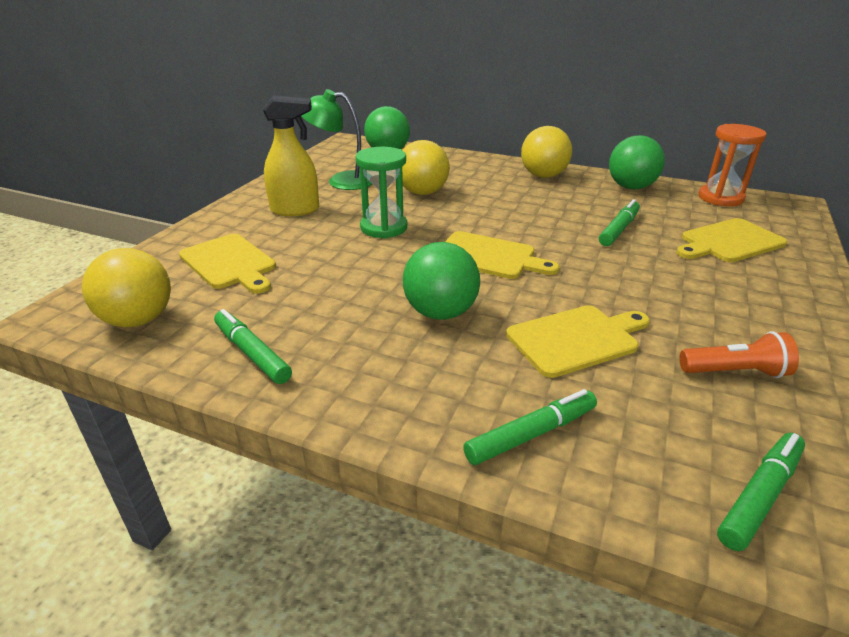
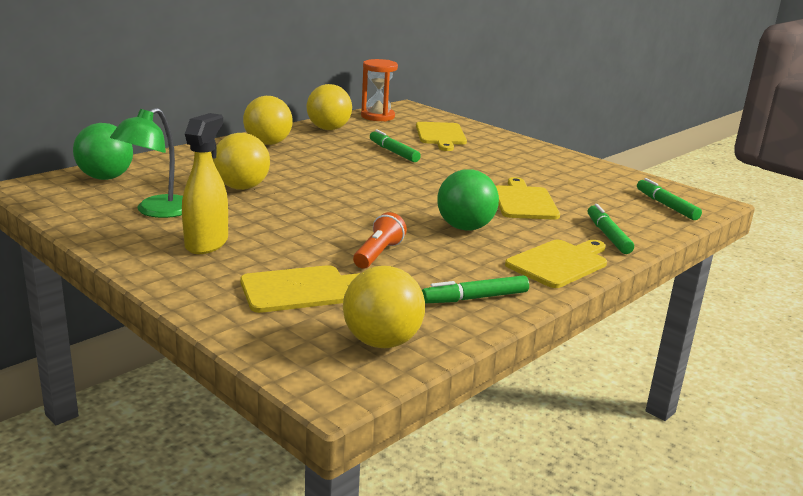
camera: 70 degrees left, 10 degrees down
green hourglass [356,147,407,238] -> none
yellow cutting board [445,231,559,279] -> yellow cutting board moved to [505,240,607,288]
green ball [609,135,665,190] -> yellow ball [307,84,352,130]
orange flashlight [680,331,799,378] -> orange flashlight moved to [353,212,407,269]

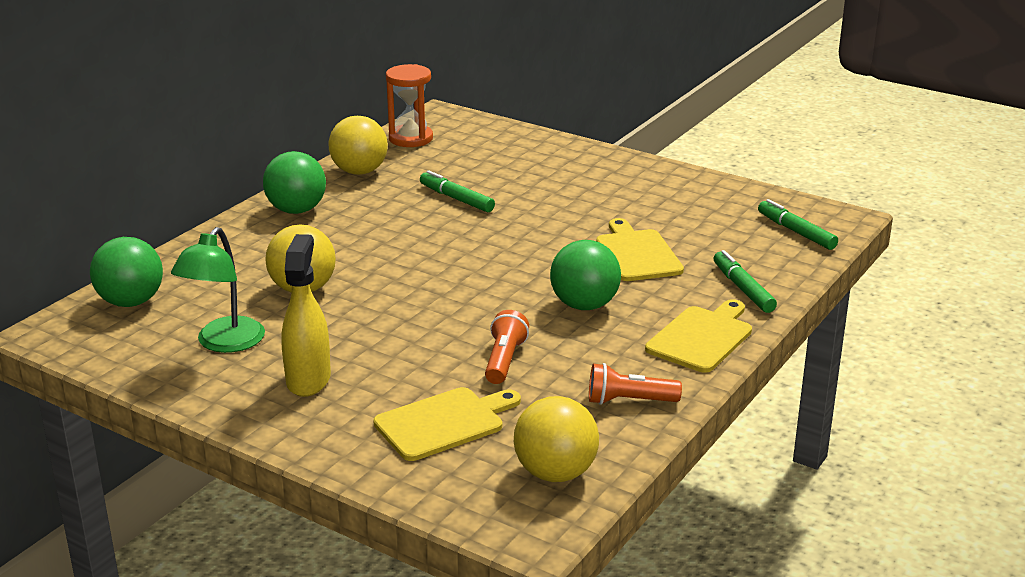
camera: 10 degrees left, 5 degrees up
yellow ball [243,96,293,145] -> green ball [263,151,326,214]
yellow cutting board [416,122,467,151] -> none
green marker [422,275,529,303] -> orange flashlight [589,363,682,405]

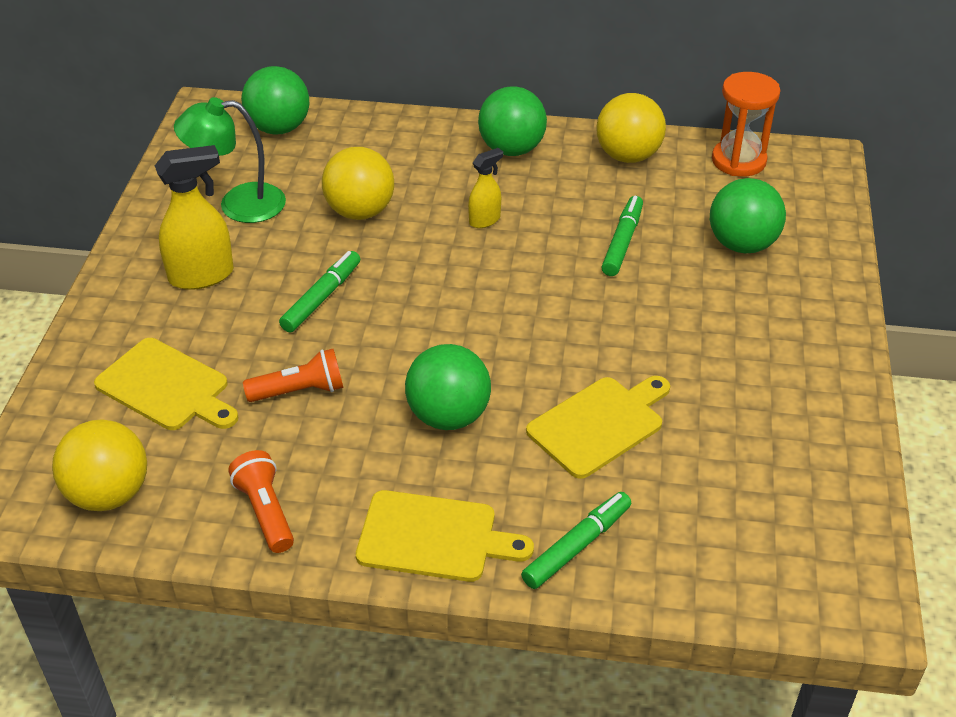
camera: 65 degrees right, 15 degrees up
green marker [758,199,838,250] -> green marker moved to [279,251,360,332]
none -> yellow spray bottle [468,148,503,228]
none -> green ball [710,178,786,253]

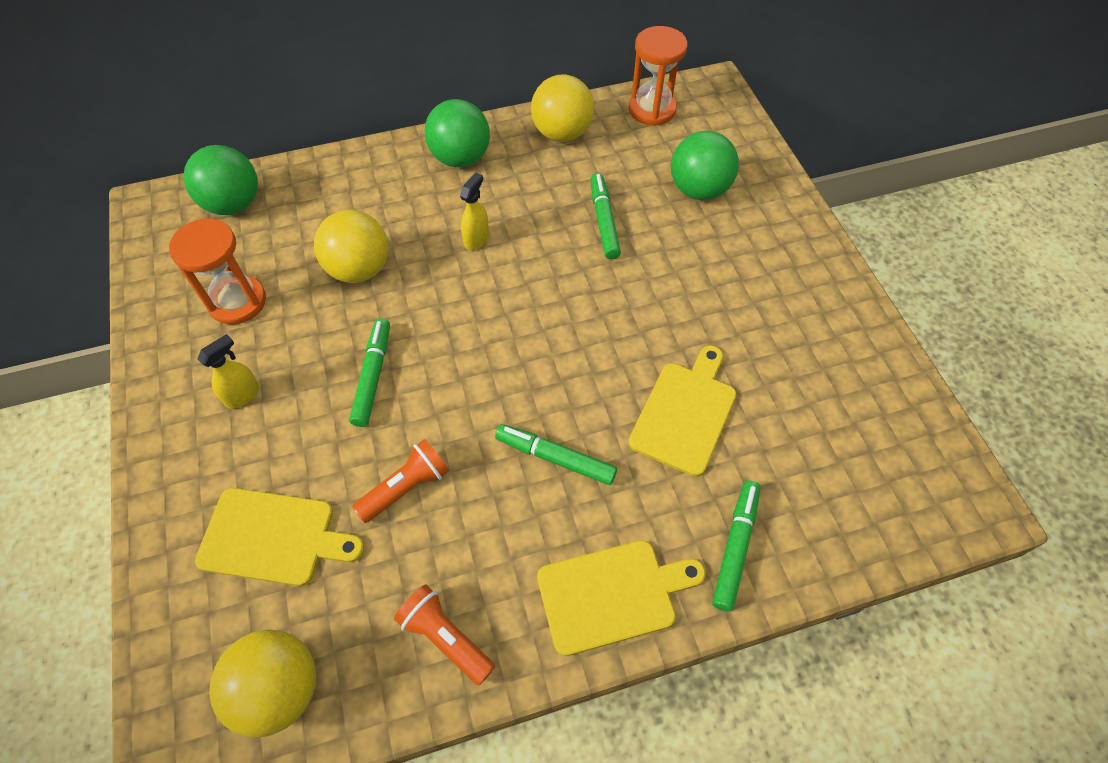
camera: 25 degrees left, 15 degrees up
yellow spray bottle [155,145,234,290] -> yellow spray bottle [197,334,259,409], size x0.57
green lamp [174,97,286,223] -> orange hourglass [169,218,266,325]
green ball [405,344,491,430] -> green marker [495,424,617,485]

